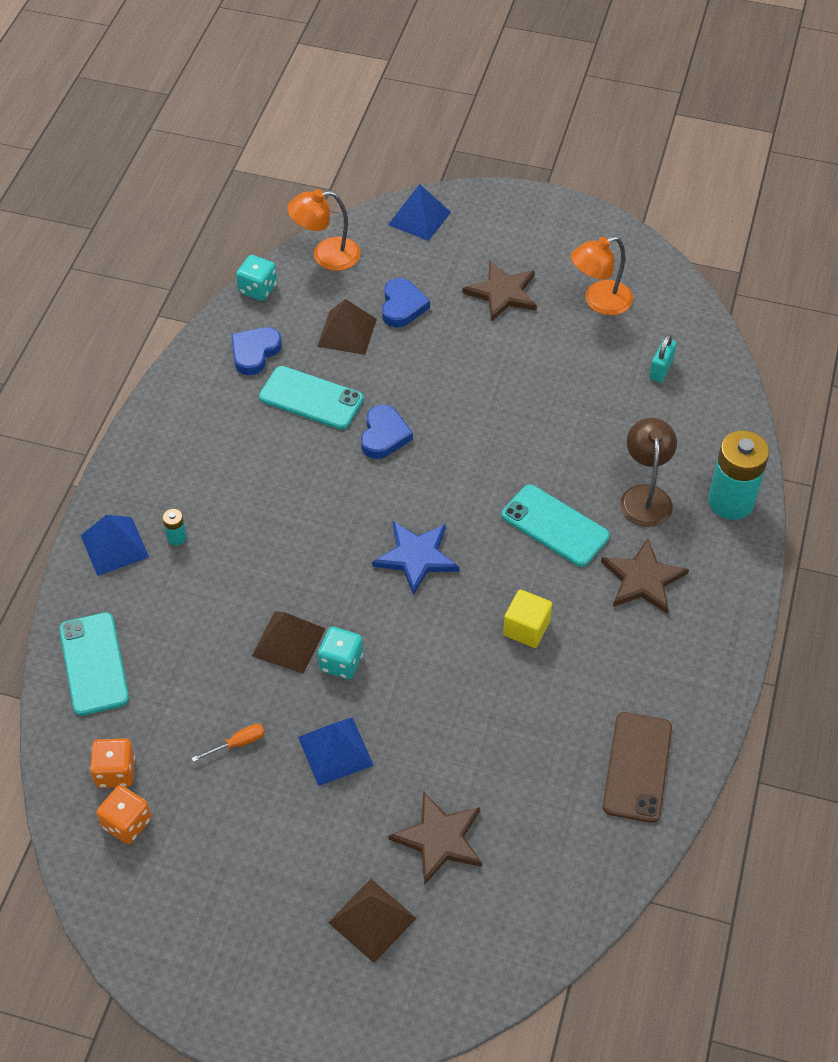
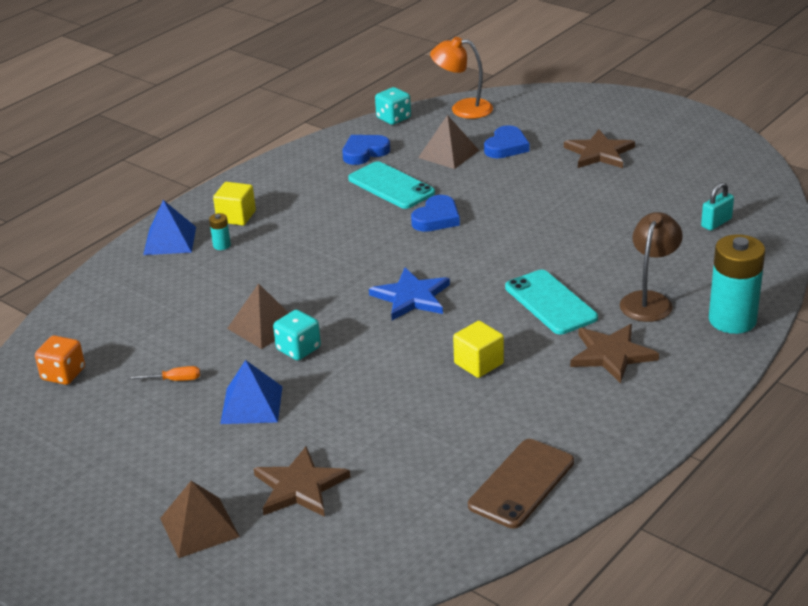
camera: 25 degrees right, 20 degrees down
turquoise phone [59,612,129,716] -> none
orange dice [96,785,152,844] -> none
blue pyramid [388,184,451,241] -> none
orange lamp [571,236,633,315] -> none
none -> yellow cube [213,182,256,226]

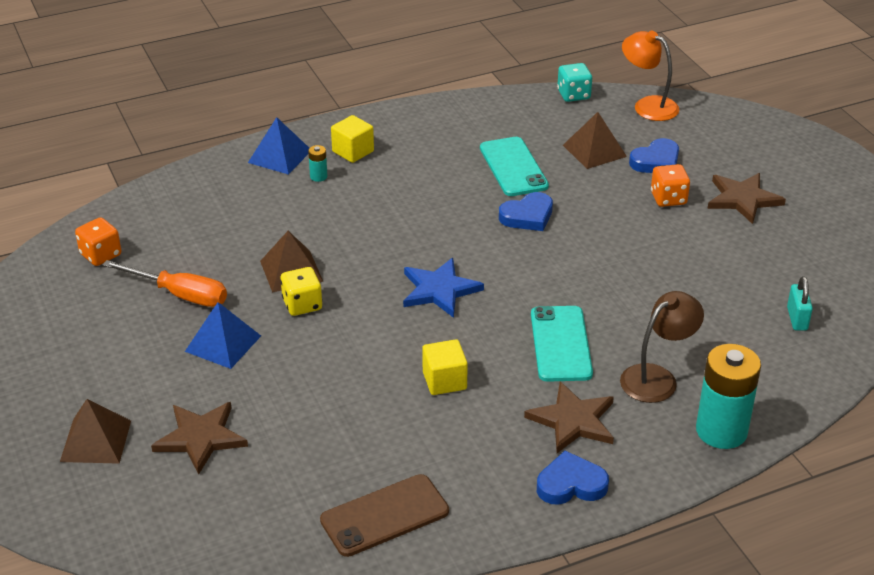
camera: 25 degrees right, 5 degrees up
orange screwdriver [127,366,200,381] -> orange screwdriver [102,260,227,307], size x1.99
turquoise dice [273,310,321,360] -> yellow dice [280,267,322,316]
blue heart [342,135,390,165] -> blue heart moved to [537,451,609,505]
turquoise padlock [701,182,734,230] -> turquoise padlock turned 75 degrees counterclockwise [787,276,813,331]
none -> orange dice [651,164,690,207]

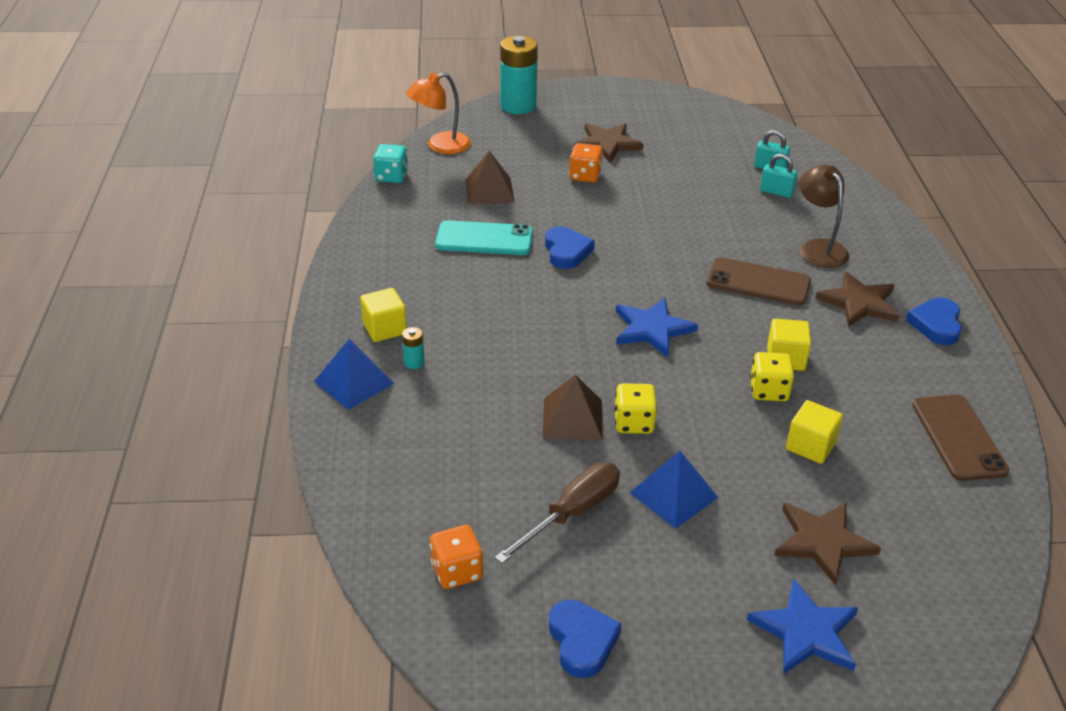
camera: 70 degrees left, 0 degrees up
brown pyramid [60,399,131,464] -> blue star [747,579,858,674]
orange screwdriver [102,260,227,307] -> brown screwdriver [494,462,620,564]
turquoise phone [531,306,593,382] -> brown phone [706,257,811,306]
blue heart [629,138,679,173] -> blue heart moved to [549,600,622,678]
turquoise battery [696,344,761,449] -> turquoise battery moved to [500,36,538,114]
none -> yellow dice [750,352,794,401]
none -> turquoise padlock [760,154,797,198]
none -> yellow cube [786,400,843,464]

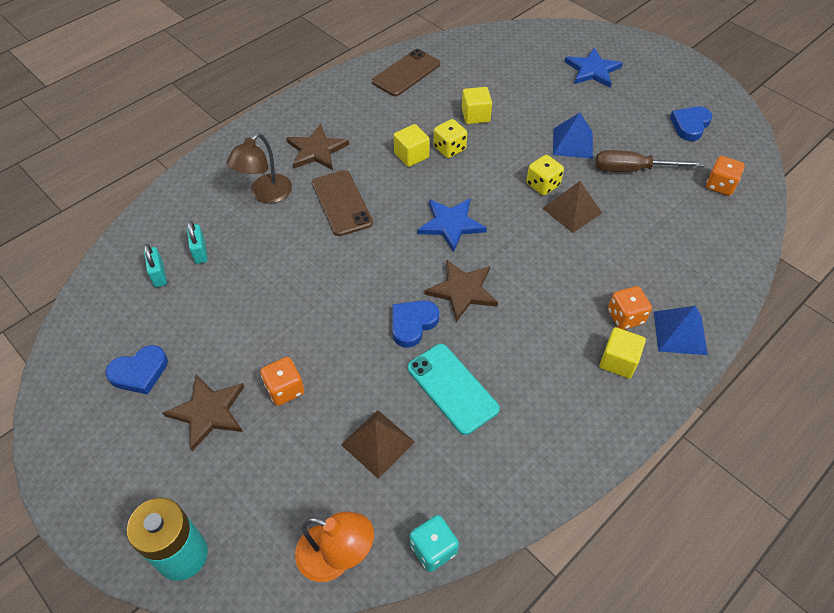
camera: 130 degrees left, 15 degrees up
turquoise battery [402,327,424,369] -> orange dice [608,286,652,330]
brown star [774,503,881,586] -> brown star moved to [425,259,498,322]
blue heart [906,298,962,345] -> blue heart moved to [106,345,168,395]

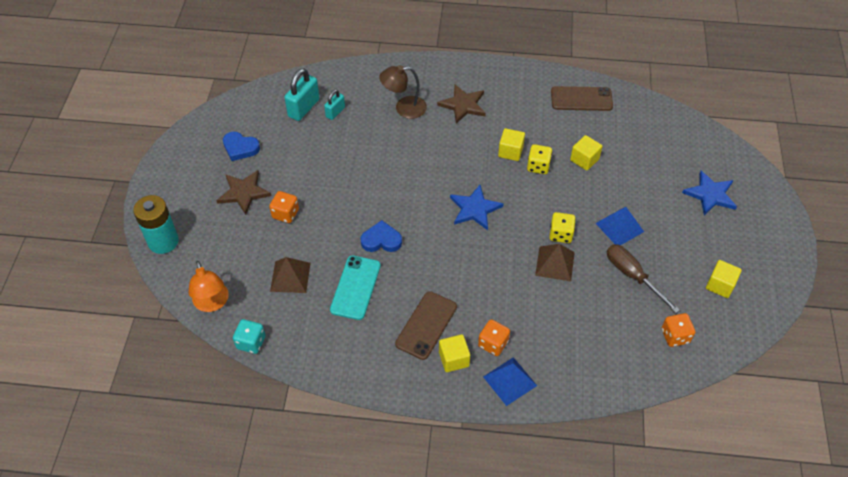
camera: 50 degrees right, 0 degrees up
turquoise padlock [144,244,167,287] -> turquoise padlock [284,68,320,121], size x1.69
brown phone [312,170,373,236] -> brown phone moved to [395,291,457,360]
brown star [425,259,498,322] -> none
blue heart [670,106,712,141] -> yellow cube [706,260,742,298]

